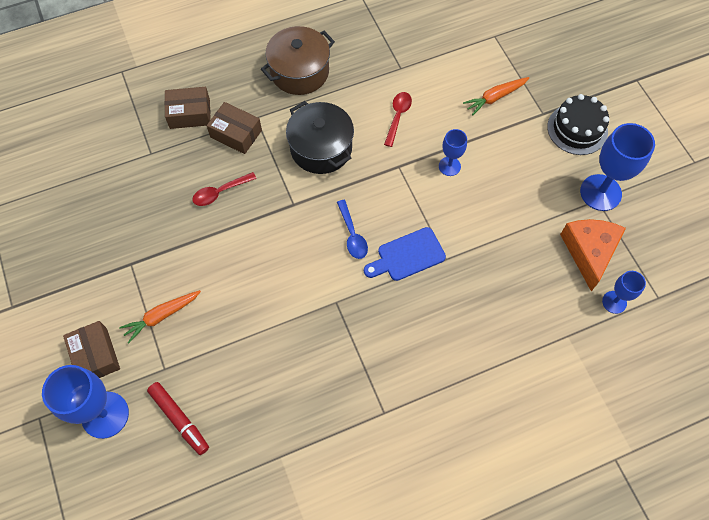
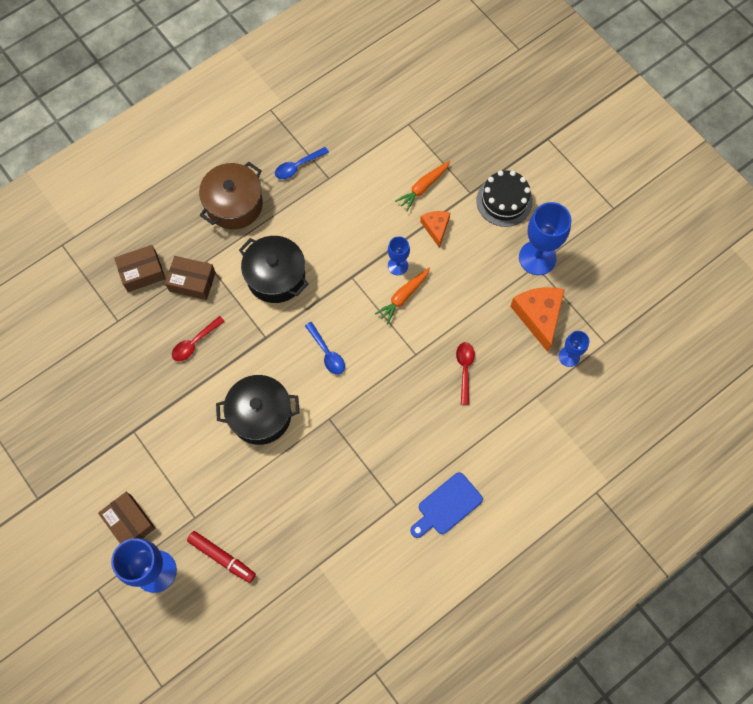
camera: 15 degrees left, 5 degrees up
orange carrot [119,290,201,343] -> orange carrot moved to [375,268,430,324]
blue cutting board [364,227,446,281] -> blue cutting board moved to [410,472,483,538]
red spoon [384,92,412,147] -> red spoon moved to [456,342,475,405]
none -> black pot [216,375,299,445]
none -> blue spoon [275,147,329,179]
none -> orange cheese [420,211,450,248]

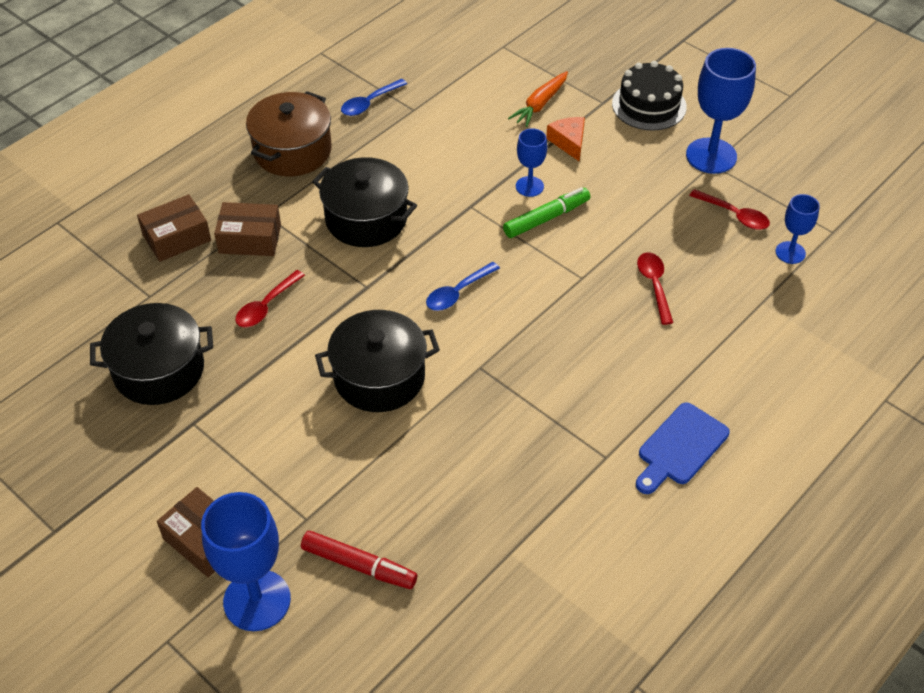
camera: 10 degrees left, 20 degrees down
blue spoon [305,322,345,375] -> blue spoon turned 90 degrees clockwise [426,262,500,311]
orange carrot [375,268,430,324] -> green marker [503,187,590,238]
orange cheese [510,287,565,352] -> red spoon [689,189,770,230]
none -> black pot [90,303,213,405]

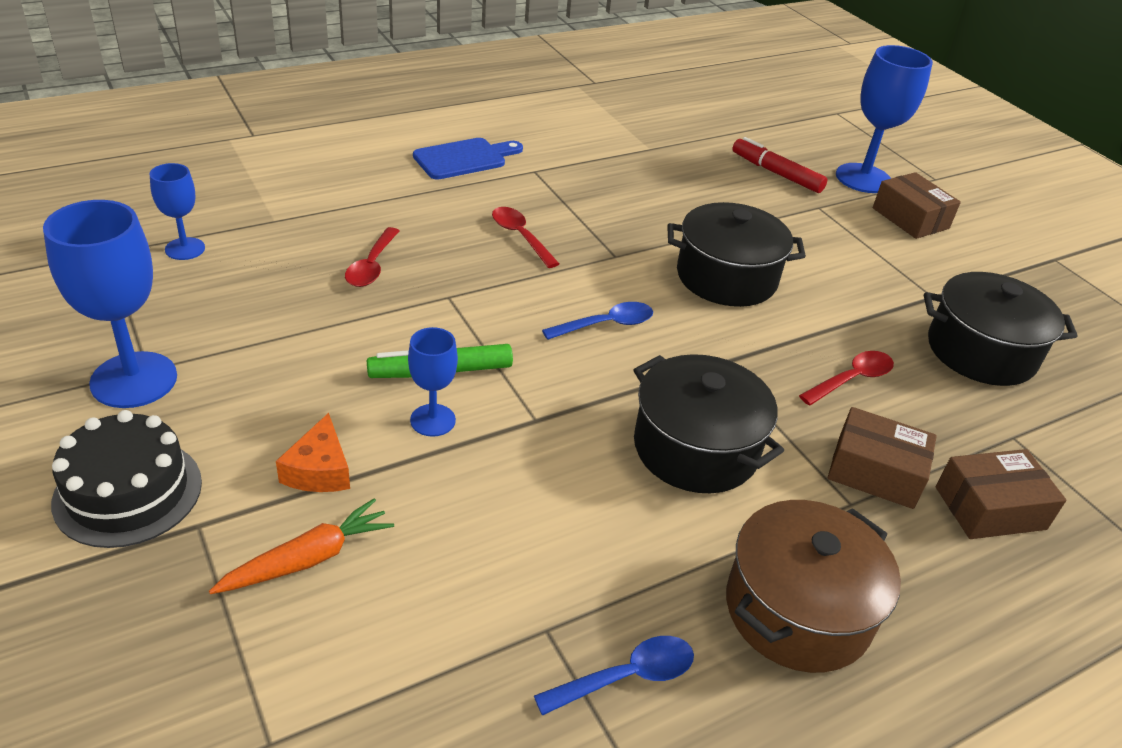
camera: 165 degrees left, 10 degrees down
red spoon [689,189,770,230] -> red spoon moved to [492,207,559,268]

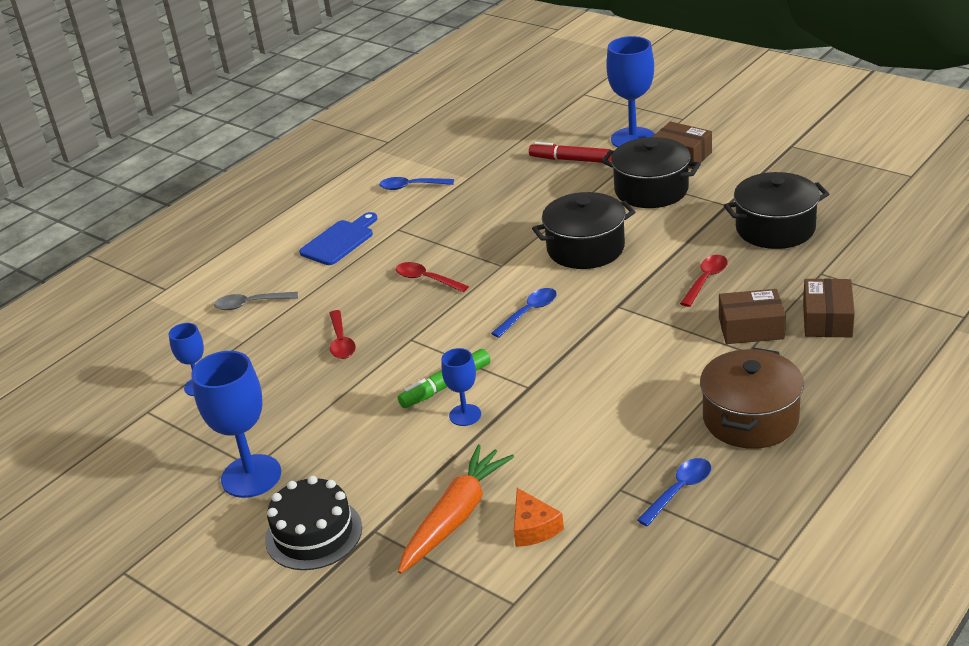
camera: 15 degrees left, 5 degrees down
orange carrot [209,499,394,594] -> orange carrot [398,444,514,574], size x1.50
orange cheese [276,413,350,492] -> orange cheese moved to [514,488,564,547]
black pot [634,354,784,493] -> black pot moved to [601,137,701,208]
brown box [936,449,1066,539] -> brown box turned 45 degrees counterclockwise [803,279,855,338]
none -> grey spoon [214,292,298,310]
none -> blue spoon [379,177,454,190]

